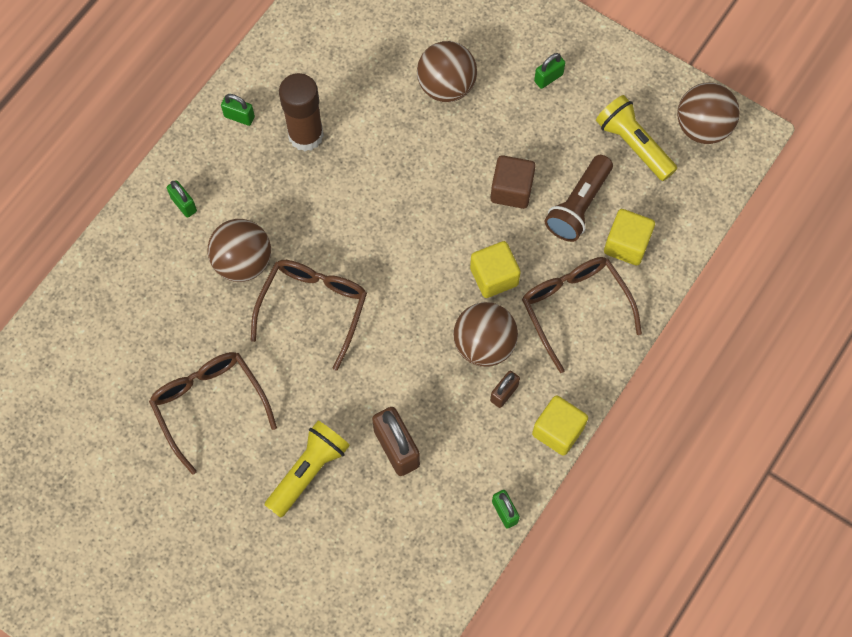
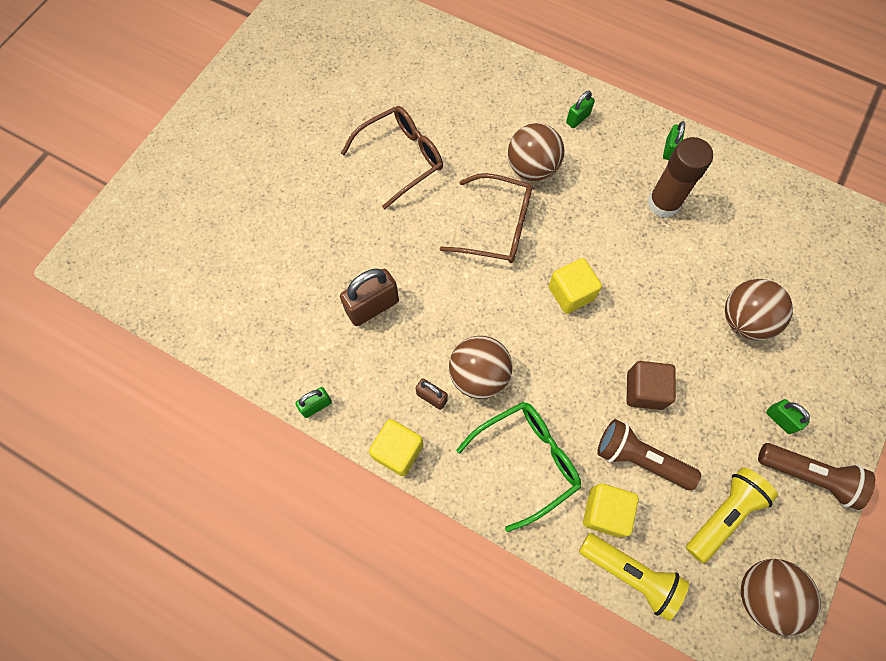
camera: 85 degrees right, 0 degrees up
yellow flashlight [265,421,350,518] -> yellow flashlight moved to [579,533,689,621]
yellow cube [470,241,521,298] -> yellow cube moved to [549,258,602,314]
brown glasses [522,257,642,373] -> green glasses [456,402,581,532]
none -> brown flashlight [758,443,875,510]

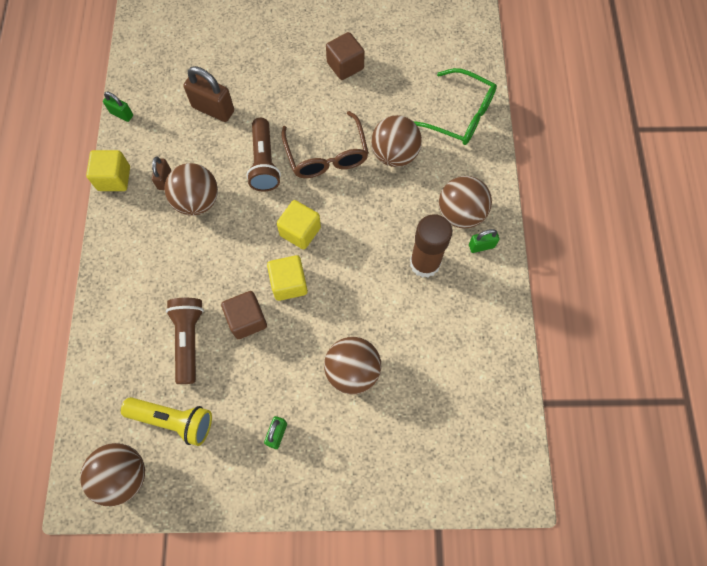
camera: 60 degrees right, 0 degrees up
brown glasses [341,106,443,209] -> brown cube [326,32,365,80]
green glasses [456,402,581,532] -> green glasses moved to [413,68,497,145]
green padlock [566,91,595,128] -> none
yellow flashlight [579,533,689,621] -> none
yellow cube [583,483,639,537] -> yellow cube moved to [267,255,308,301]
brown flashlight [758,443,875,510] -> brown flashlight moved to [246,118,281,191]
none -> brown ball [439,176,492,229]

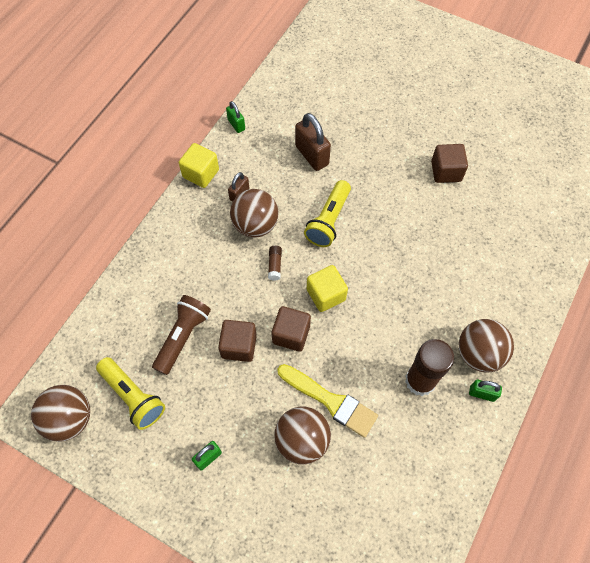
camera: 30 degrees right, 5 degrees down
brown flashlight [246,118,281,191] -> yellow flashlight [304,180,351,247]
yellow cube [267,255,308,301] -> brown cube [271,306,311,352]
brown glasses [281,111,369,178] -> none
brown ball [371,115,422,167] -> none
green glasses [413,68,497,145] -> none
none -> brown glue stick [268,246,282,281]
none -> yellow brush [277,364,378,438]

